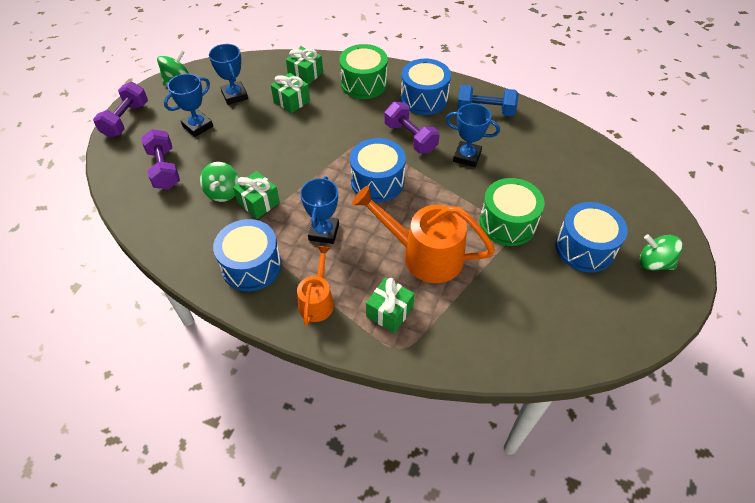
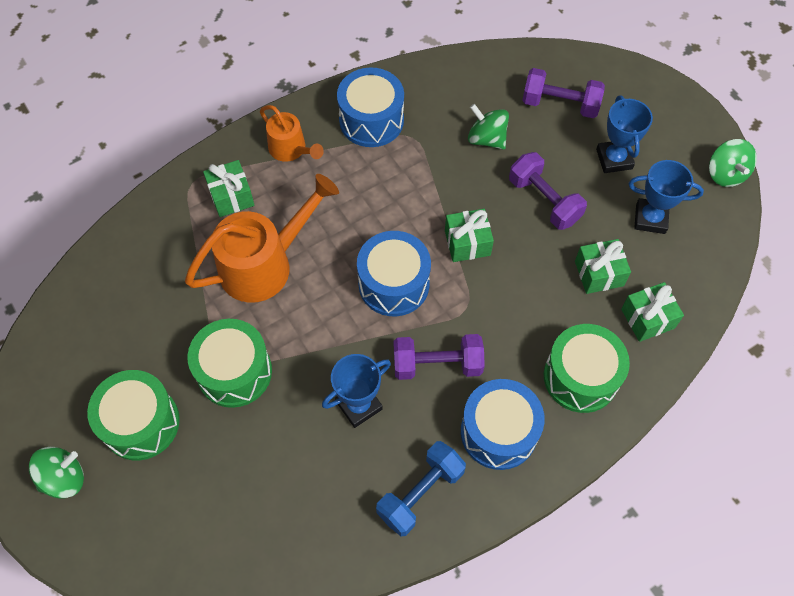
camera: 125 degrees right, 10 degrees up
purple dumbbell [93,82,148,138] -> purple dumbbell moved to [509,152,587,230]
green gift [233,171,280,219] -> green gift moved to [445,209,494,262]
blue trophy [300,176,339,244] -> none
blue drum [555,202,628,272] -> green drum [87,370,180,460]

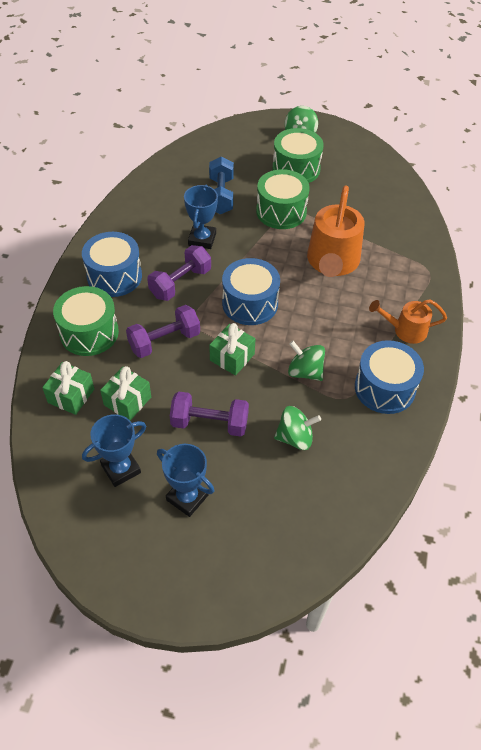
camera: 135 degrees right, 10 degrees down
green gift [203,160,254,217] -> none
blue dumbbell [376,441,466,536] -> blue dumbbell moved to [209,156,234,214]
purple dumbbell [522,68,605,118] -> purple dumbbell moved to [126,305,200,358]
green spinning top [709,139,757,187] -> green spinning top moved to [288,341,325,381]

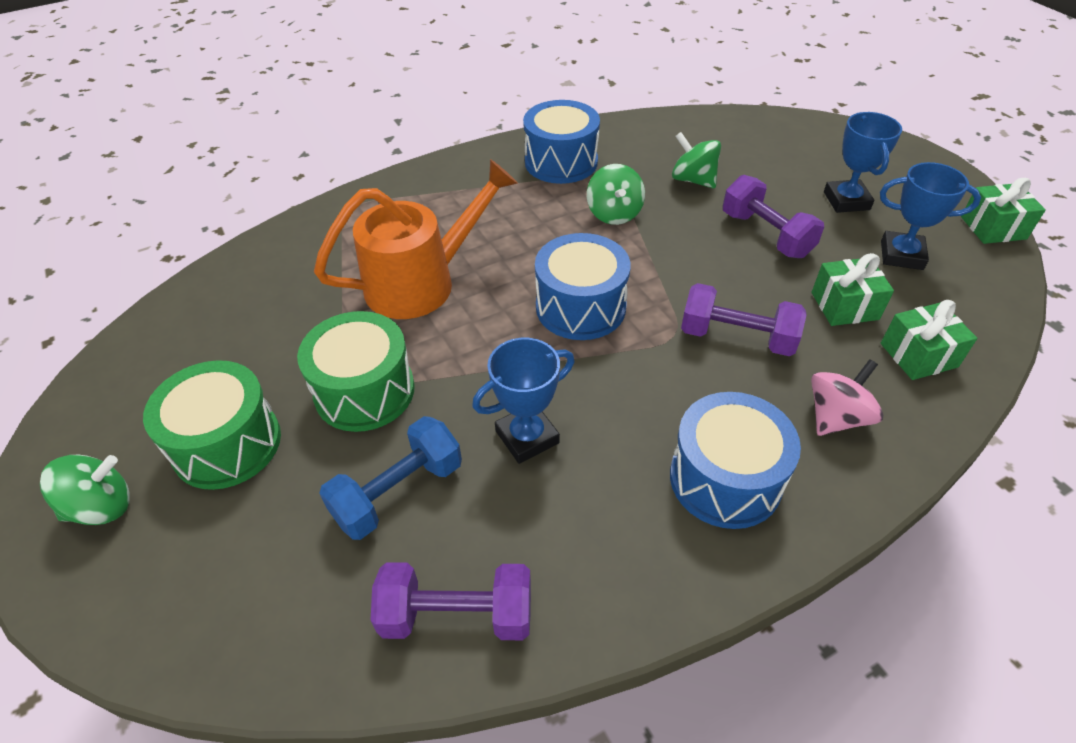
camera: 130 degrees left, 5 degrees down
green drum [53,286,119,356] -> pink spinning top [811,359,883,436]
purple dumbbell [147,245,211,301] -> purple dumbbell moved to [371,562,531,640]
green gift [209,323,256,376] -> green gift moved to [961,178,1046,244]
orange watering can [369,300,447,344] -> none

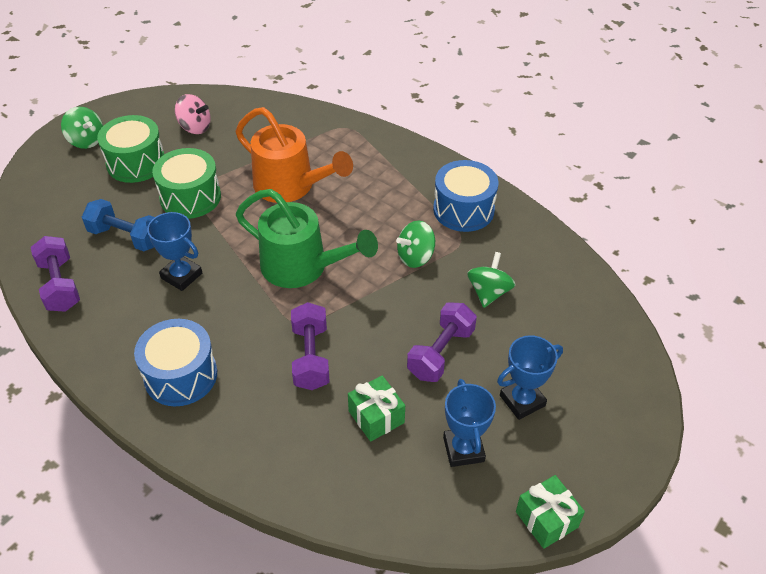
camera: 65 degrees right, 0 degrees up
blue drum [535,233,631,340] -> green watering can [236,189,378,288]
pink spinning top [811,359,883,436] -> pink spinning top moved to [175,94,211,134]
green gift [881,300,977,380] -> none

